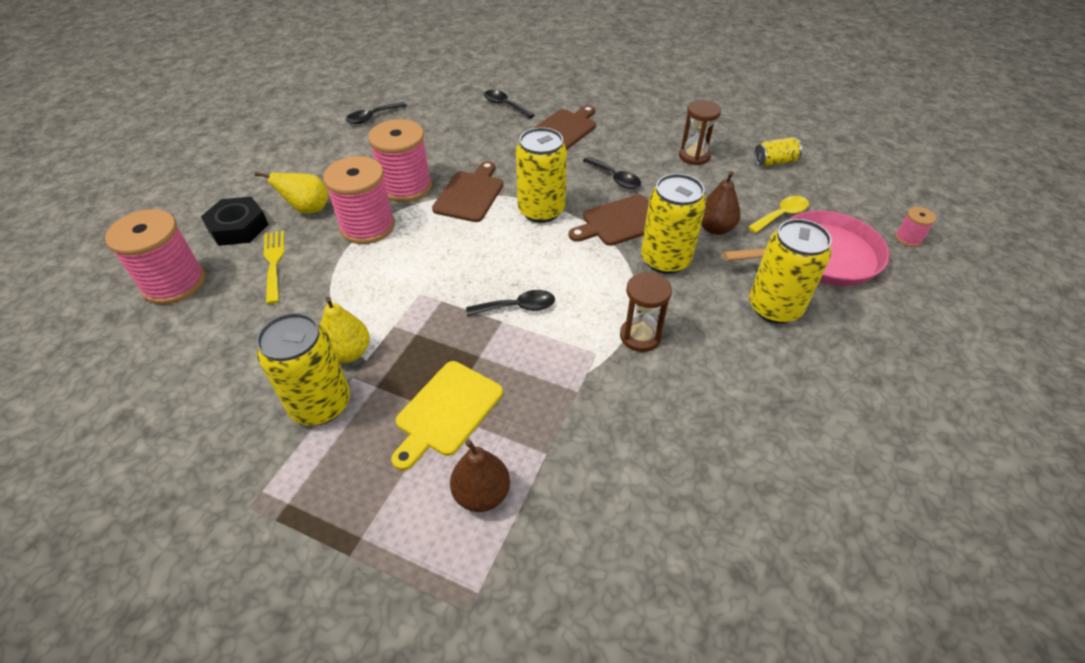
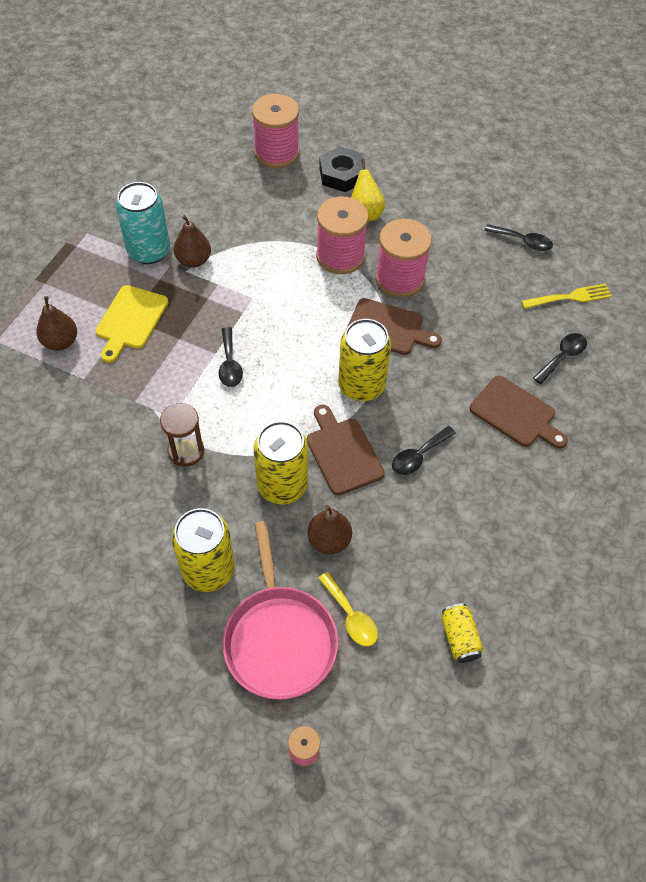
camera: 90 degrees right, 10 degrees up
yellow can [256,313,350,425] -> turquoise can [116,182,170,264]
yellow fork [264,230,284,304] -> yellow fork moved to [521,284,612,309]
yellow pear [320,297,370,363] -> brown pear [174,215,211,268]
black spoon [346,102,407,124] -> black spoon turned 150 degrees clockwise [485,224,553,251]
yellow cutting board [391,361,503,471] -> yellow cutting board turned 105 degrees counterclockwise [95,285,169,363]
brown hourglass [679,100,721,165] -> none

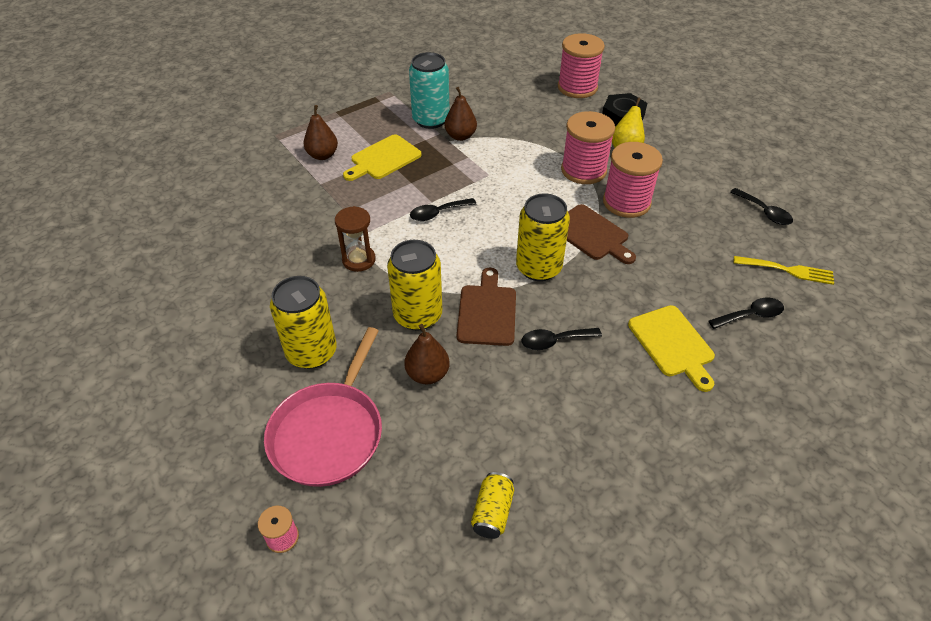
camera: 30 degrees right, 10 degrees down
black spoon [219,327,243,387] -> black spoon turned 45 degrees clockwise [410,198,477,221]
yellow spoon [318,572,378,646] -> none
brown cutting board [470,375,568,449] -> yellow cutting board [628,305,715,392]

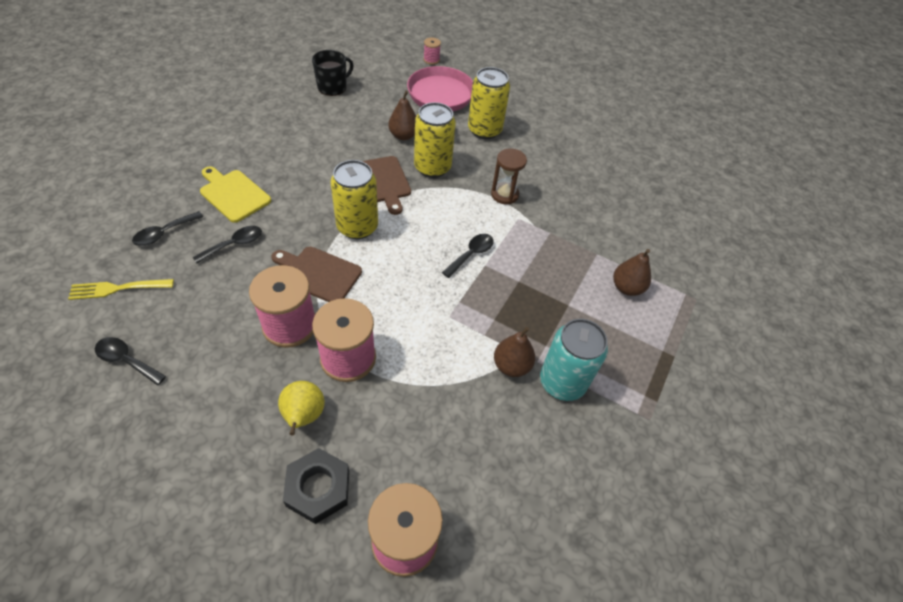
camera: 150 degrees right, 5 degrees up
yellow cutting board [343,134,422,181] -> none
yellow can [471,472,514,539] -> black mug [312,50,354,96]
black spoon [521,328,602,350] -> black spoon moved to [193,226,262,264]

